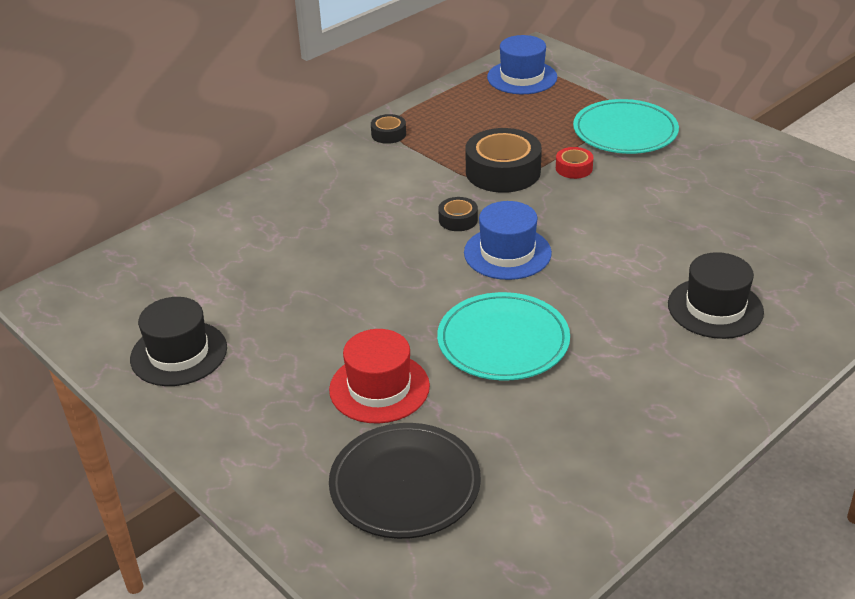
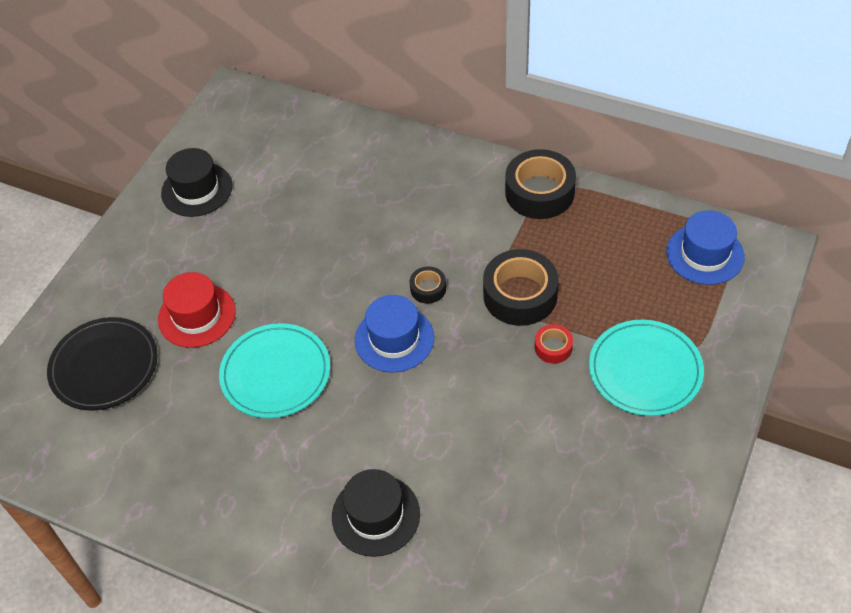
camera: 70 degrees right, 15 degrees up
black tape [371,114,406,144] -> black tape [505,149,576,219], size x2.03

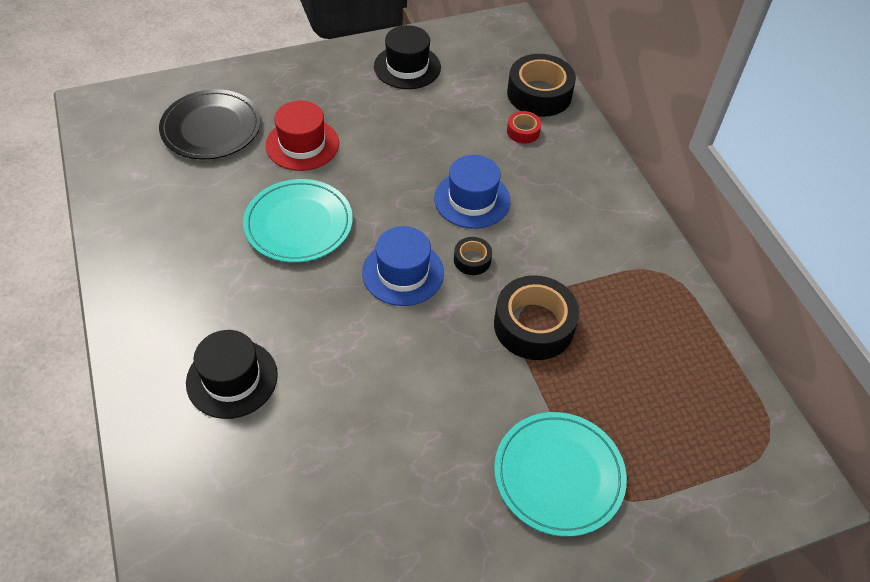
camera: 40 degrees right, 0 degrees up
black tape [505,149,576,219] -> black tape moved to [507,54,576,117]
red tape [535,324,573,364] -> red tape moved to [507,111,542,143]
blue hat [666,210,745,285] -> blue hat moved to [434,155,510,229]

